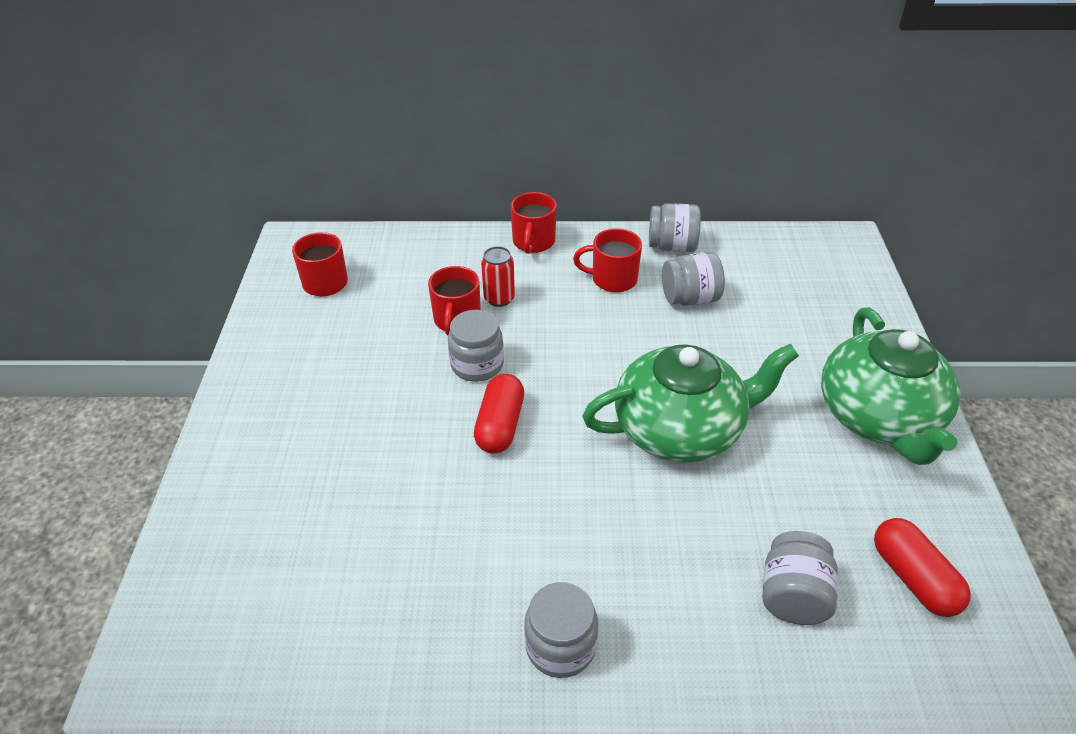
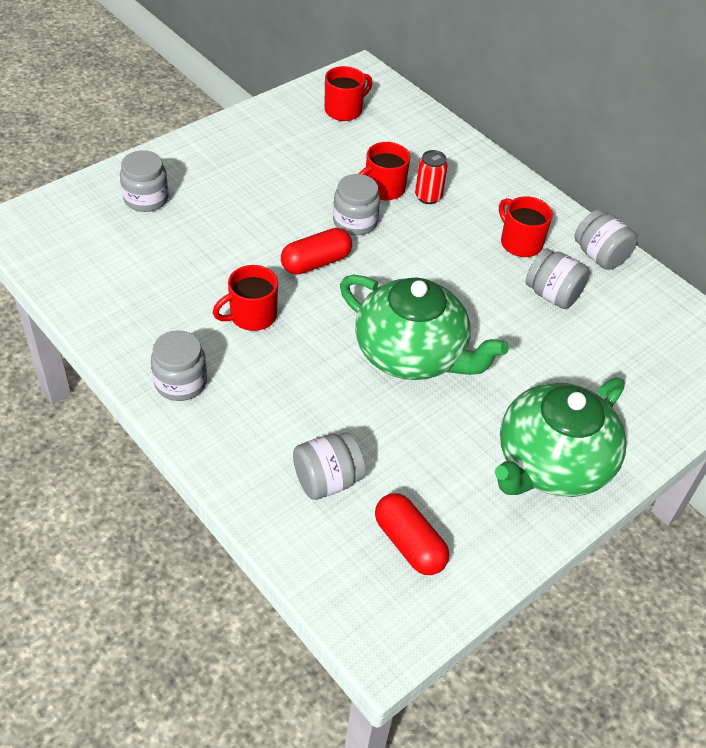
camera: 45 degrees right, 5 degrees up
red mug [510,192,557,254] -> red mug moved to [213,265,278,331]
red capsule [874,518,971,617] -> red capsule turned 60 degrees counterclockwise [375,493,449,575]
none -> grey jar [120,150,169,212]

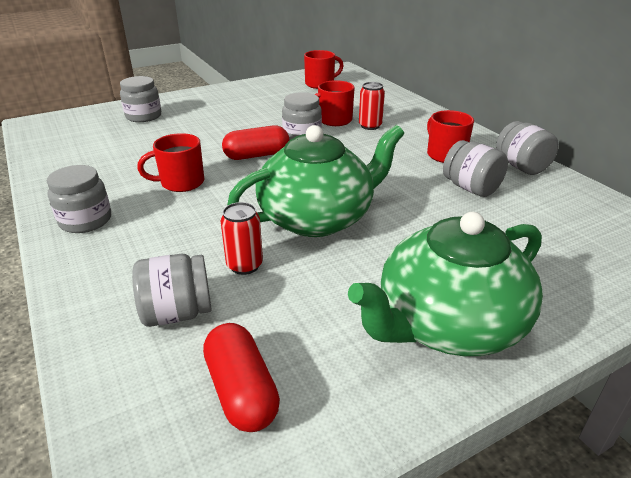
camera: 15 degrees right, 15 degrees down
green teapot [340,275,509,380] -> green teapot turned 75 degrees counterclockwise [227,125,404,237]
none -> red can [221,202,263,275]

